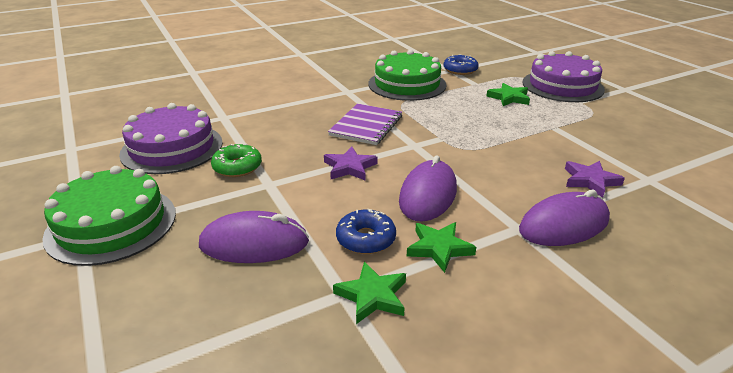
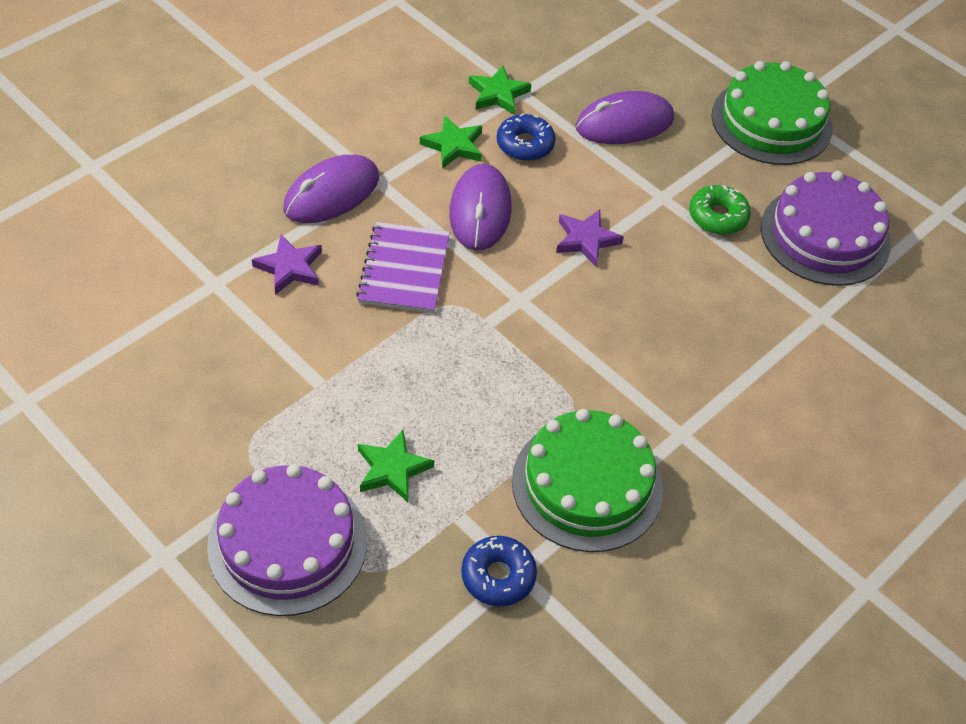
camera: 160 degrees right, 20 degrees up
purple notebook [328,104,402,145] -> purple notebook moved to [356,222,450,313]

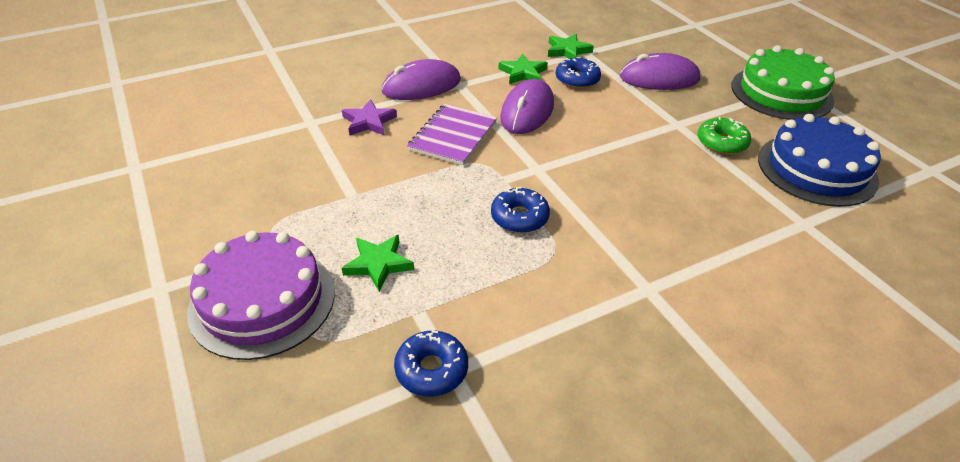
camera: 20 degrees right, 10 degrees down
green cake [512,409,663,552] -> none
purple star [556,209,624,267] -> none
purple cake [760,171,891,286] -> blue cake [758,114,881,207]
none -> blue donut [491,187,550,233]

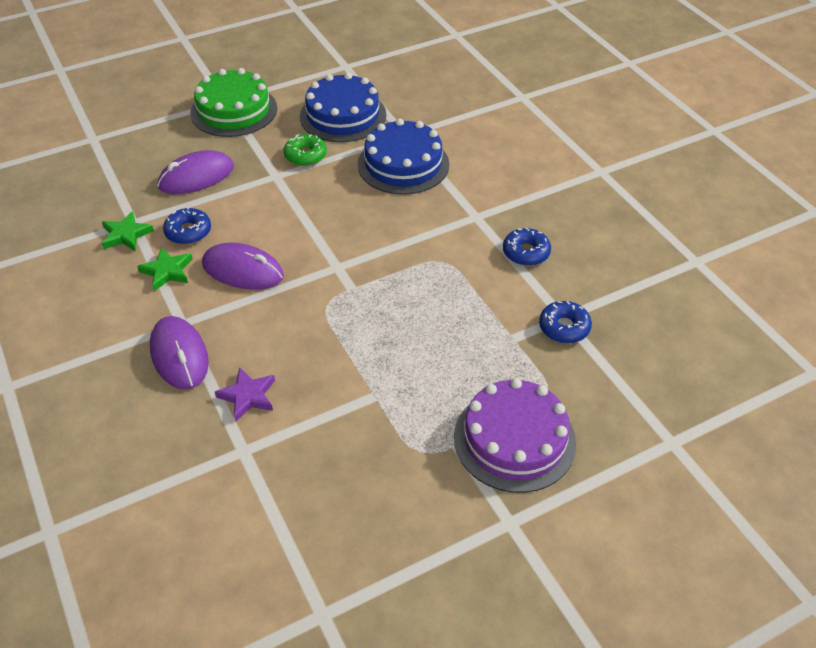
camera: 90 degrees left, 5 degrees up
green star [342,235,414,291] -> none
purple notebook [407,104,497,165] -> none
blue donut [491,187,550,233] -> blue donut moved to [503,228,551,266]
purple mouse [620,53,700,90] -> purple mouse turned 60 degrees clockwise [158,150,234,194]
none -> blue cake [357,118,449,195]

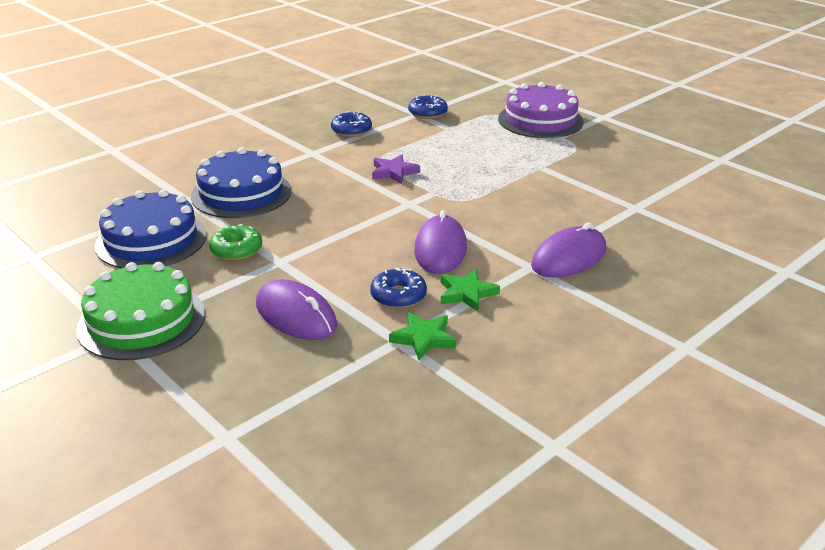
camera: 105 degrees left, 15 degrees down
purple star [215,367,275,421] -> purple star moved to [372,154,420,184]

